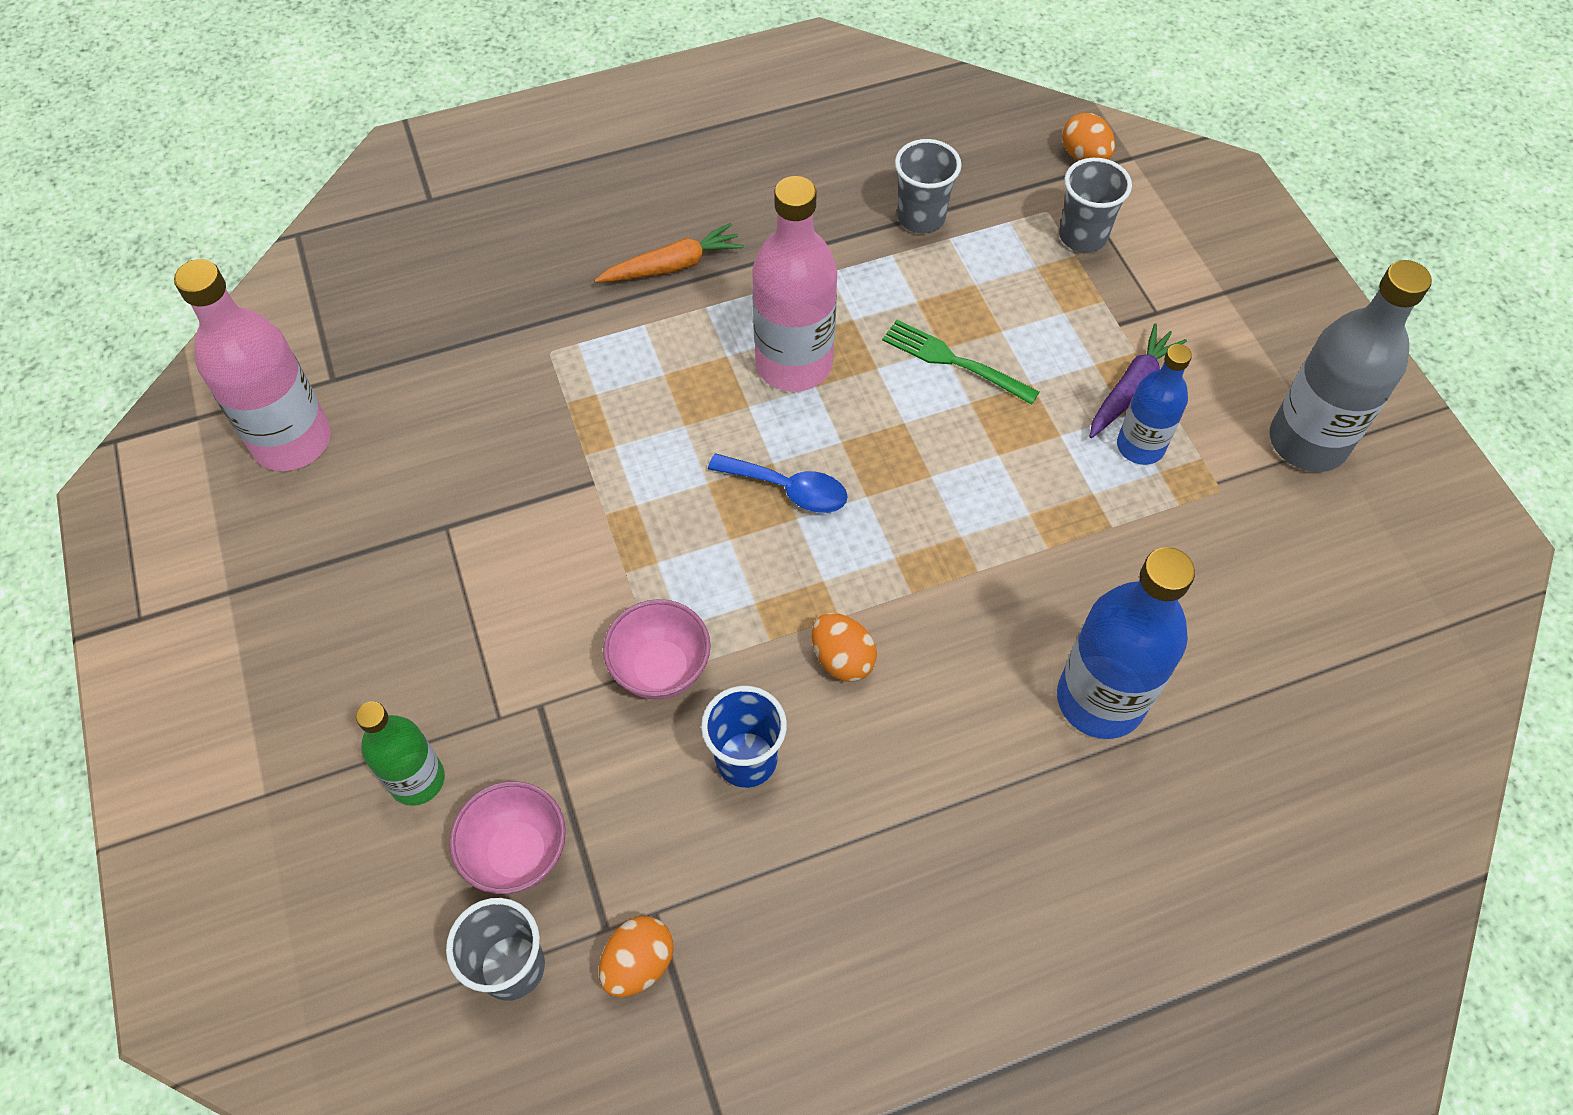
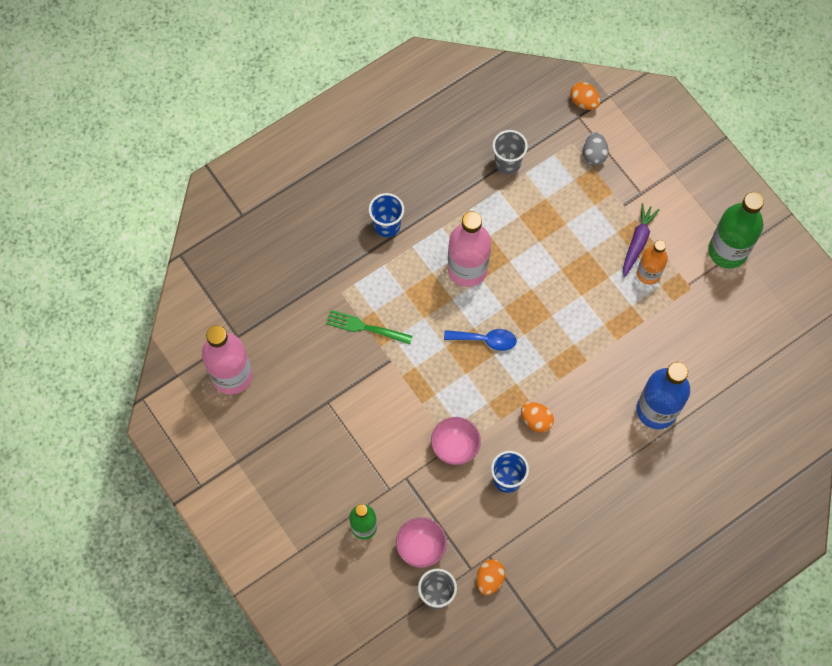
camera: 15 degrees left, 10 degrees up
orange carrot [595,223,744,283] -> blue cup [369,193,404,237]
green fork [882,320,1039,405] -> green fork moved to [326,310,413,344]
grey cup [1059,158,1132,253] -> grey egg [583,132,608,166]
blue bottle [1117,344,1192,465] -> orange bottle [637,240,668,285]
grey bottle [1270,260,1432,472] -> green bottle [708,192,764,269]

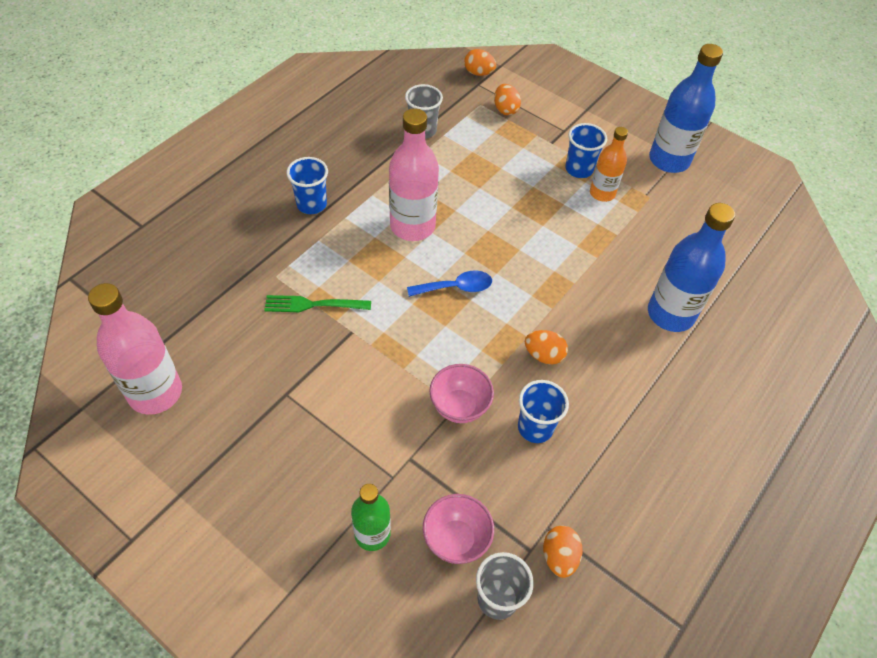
camera: 20 degrees left, 15 degrees down
grey egg [583,132,608,166] -> orange egg [494,84,521,115]
purple carrot [623,203,660,277] -> blue cup [565,123,607,178]
green bottle [708,192,764,269] -> blue bottle [649,44,723,173]

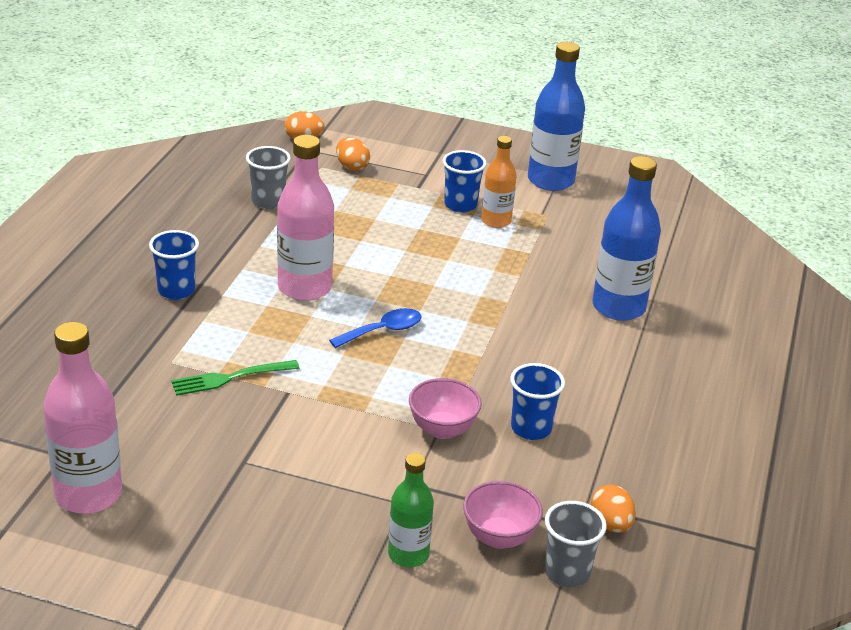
camera: 20 degrees left, 20 degrees down
orange egg [525,330,568,365] -> none

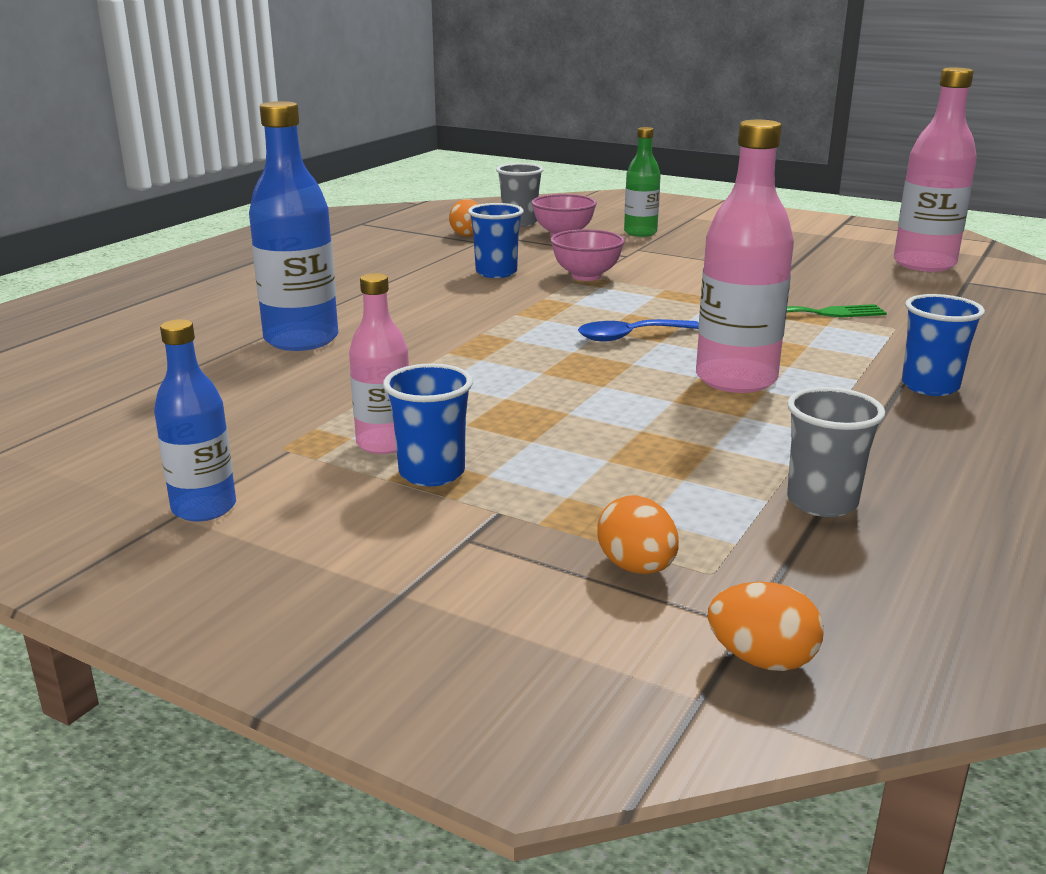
camera: 165 degrees left, 10 degrees down
orange bottle [481,136,517,228] -> pink bottle [349,273,409,454]
blue bottle [528,42,585,191] -> blue bottle [154,319,236,522], size x0.61

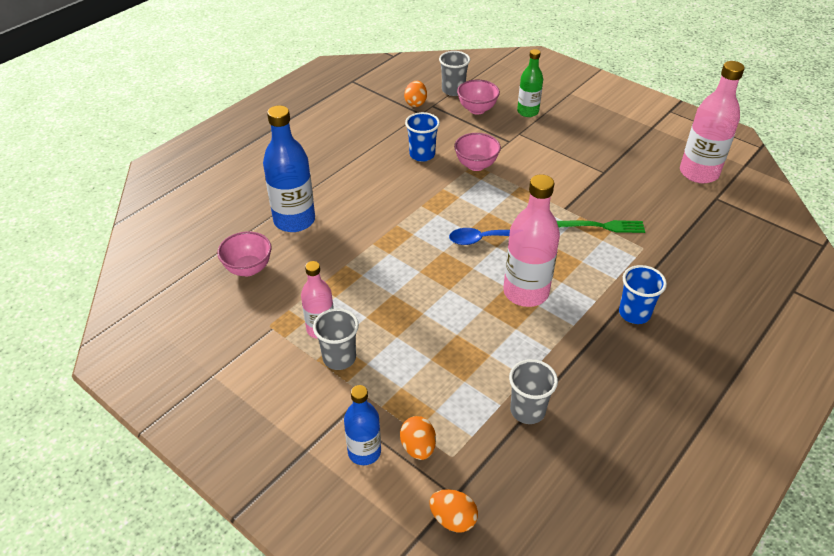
camera: 10 degrees right, 20 degrees up
blue bottle [154,319,236,522] -> blue bottle moved to [344,385,381,465]
blue cup [383,363,473,486] -> grey cup [313,308,359,370]
none -> pink bowl [217,231,272,276]

